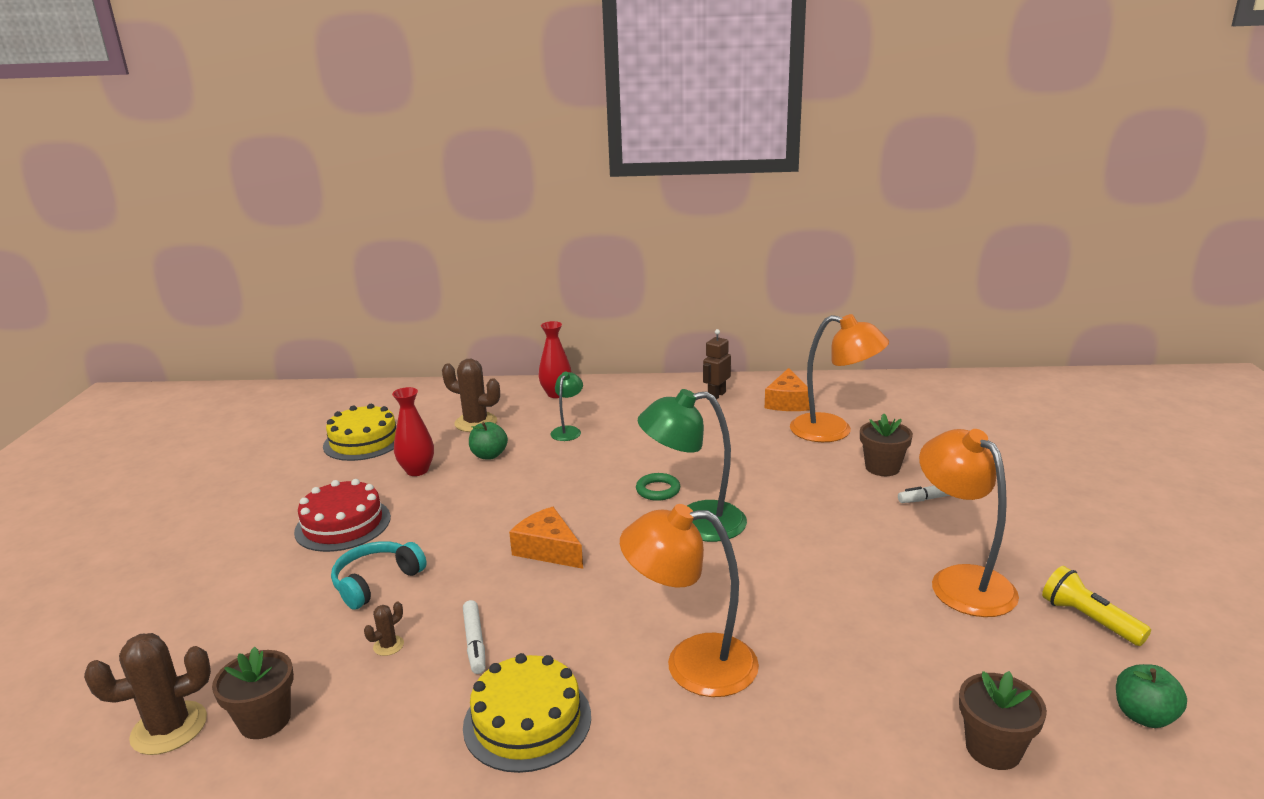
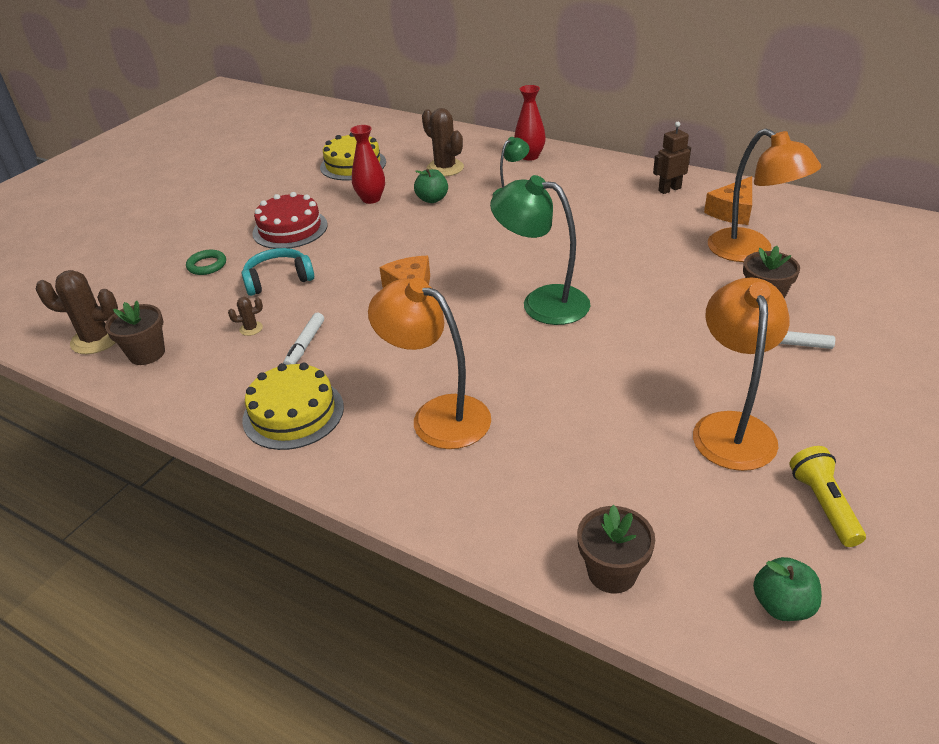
camera: 30 degrees right, 15 degrees up
green ring [636,473,680,501] -> green ring moved to [186,250,226,275]

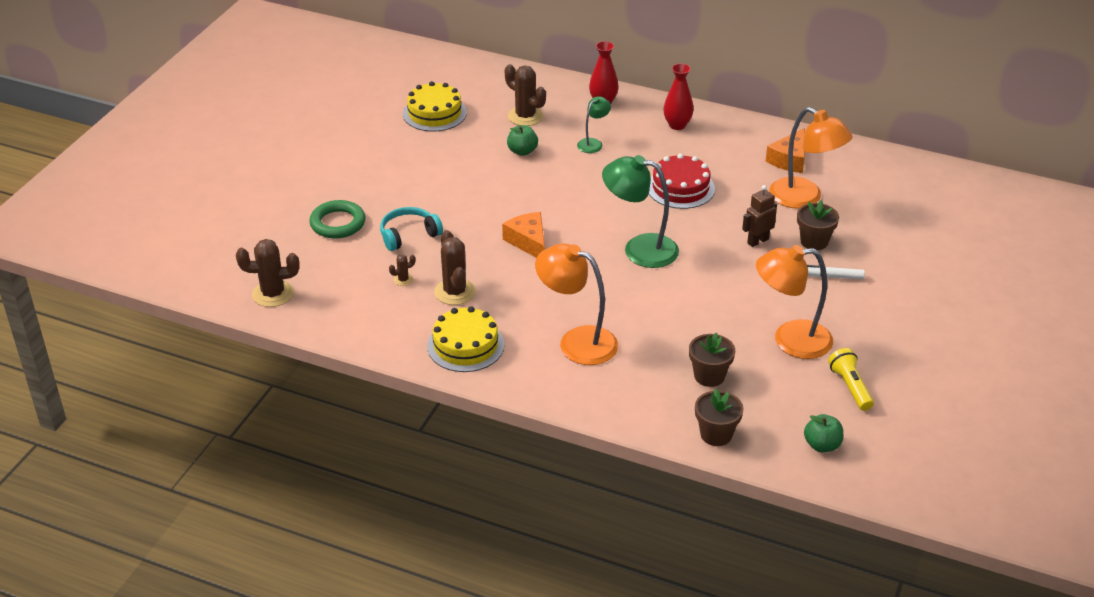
camera: 10 degrees left, 0 degrees up
brown flower pot [105,301,165,365] -> brown flower pot moved to [689,333,735,387]
green ring [186,250,226,275] -> green ring [309,200,365,238], size x1.58
red cake [252,192,328,249] -> red cake moved to [649,154,715,209]
white marker [283,313,324,365] -> brown cactus [434,230,476,305]
red vase [350,125,385,204] -> red vase moved to [663,63,694,130]
brown robot [653,122,691,194] -> brown robot moved to [742,185,777,247]
orange lamp [693,278,790,471] -> orange lamp turned 90 degrees counterclockwise [756,245,833,359]

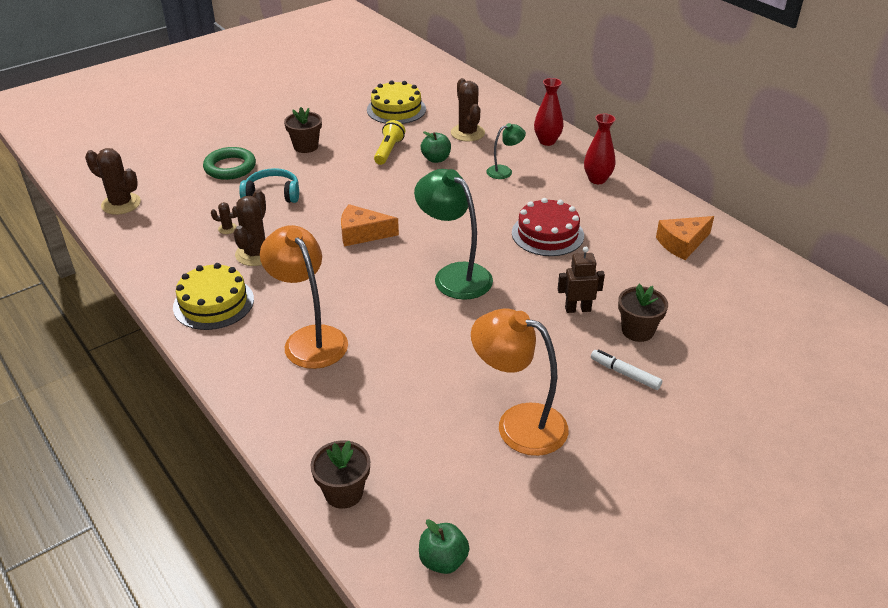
camera: 30 degrees right, 0 degrees up
orange cheese [502,212,545,258] -> orange cheese turned 90 degrees counterclockwise [341,204,399,246]
brown flower pot [689,333,735,387] -> brown flower pot moved to [284,107,322,153]
orange lamp [769,107,852,208] -> none
yellow flashlight [828,348,874,411] -> yellow flashlight moved to [374,120,405,165]

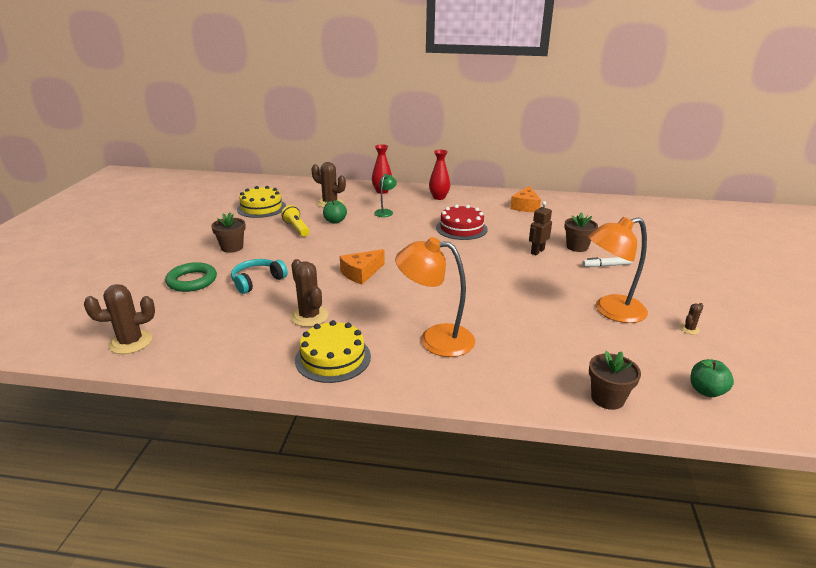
camera: 45 degrees left, 10 degrees down
brown cactus [211,202,237,234] -> brown cactus moved to [680,303,703,335]
green lamp [414,169,493,300] -> none

